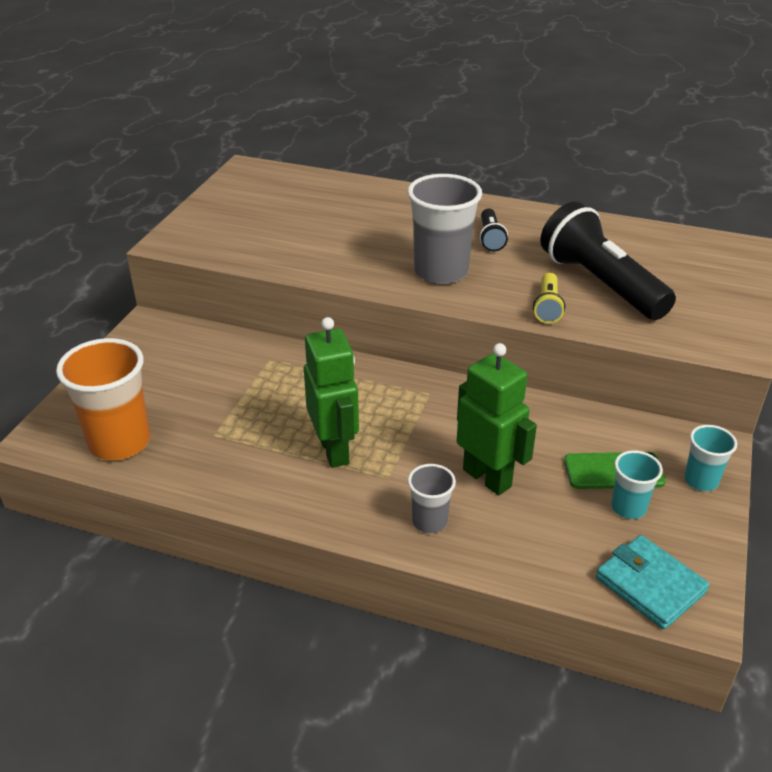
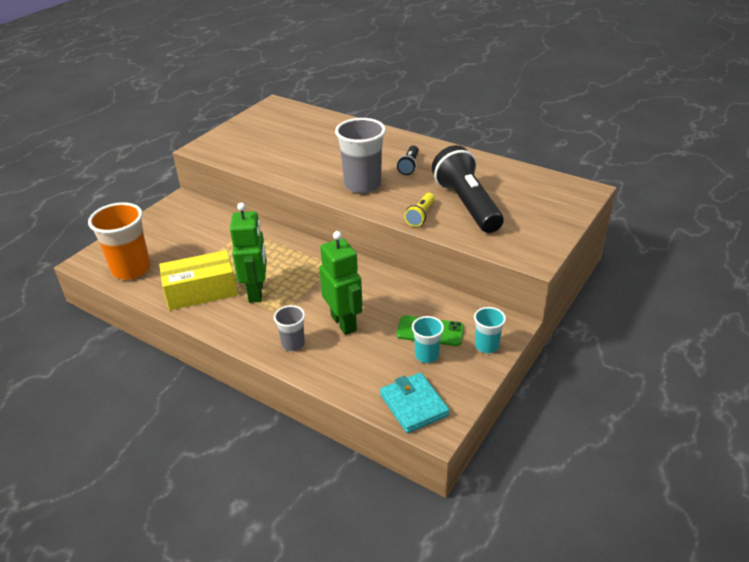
camera: 15 degrees right, 0 degrees up
none -> yellow box [159,250,238,310]

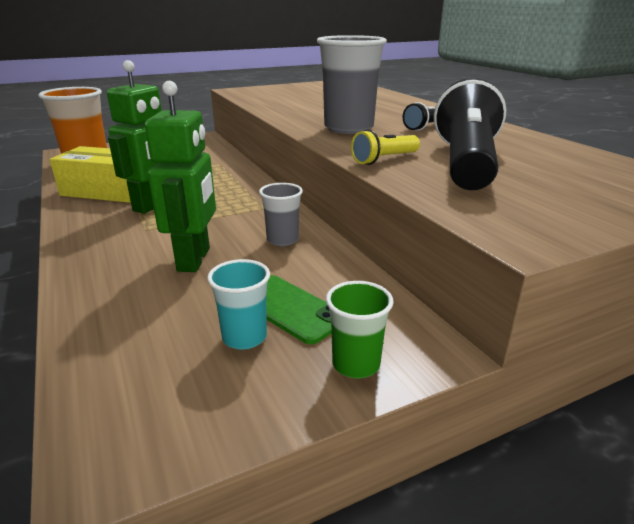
camera: 30 degrees right, 10 degrees down
grey cup [274,305,305,351] -> grey cup moved to [259,183,303,246]
turquoise wallet [380,373,449,433] -> none
turquoise cup [474,307,506,353] -> green cup [326,281,394,379]

